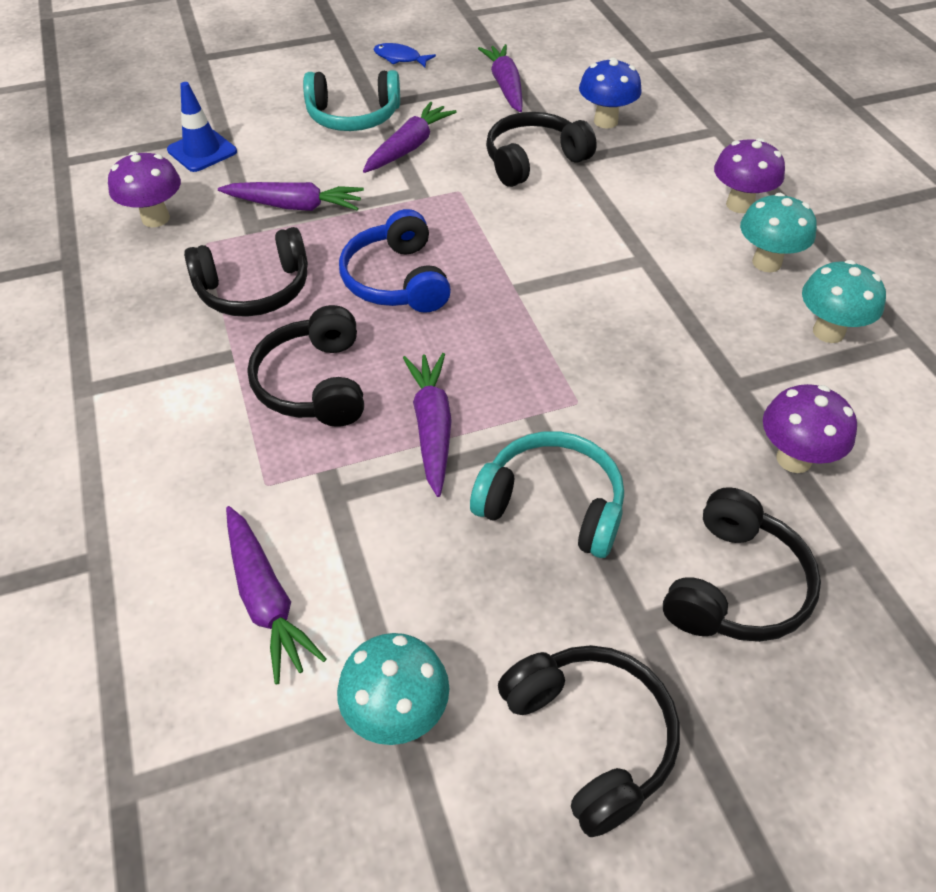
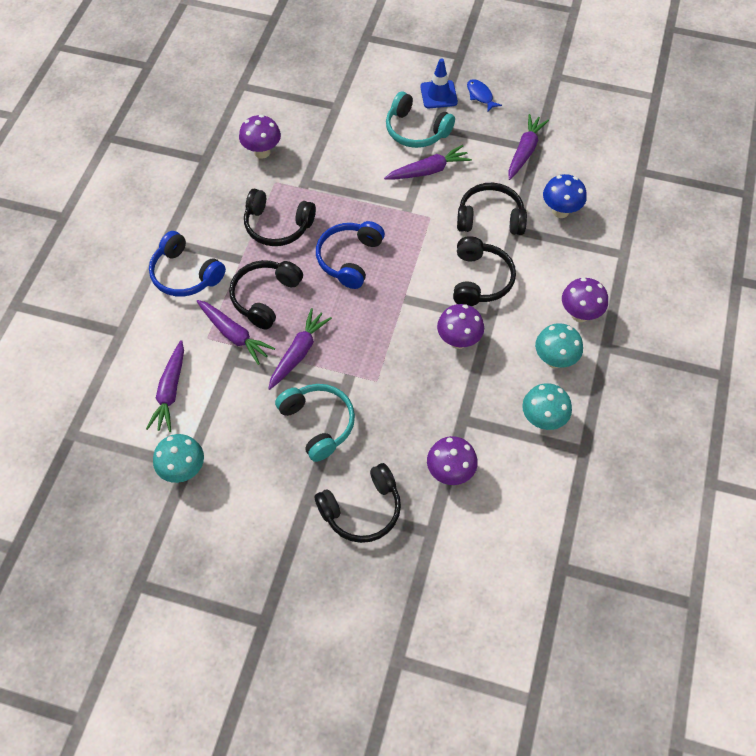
camera: 35 degrees right, 10 degrees up
blue traffic cone [167,82,237,172] -> blue traffic cone moved to [420,58,458,108]
purple carrot [218,182,364,211] -> purple carrot moved to [197,300,275,365]
black headphones [498,645,680,837] -> black headphones moved to [453,236,516,306]
none -> blue headphones [149,231,226,297]
none -> purple mushroom [437,304,484,349]

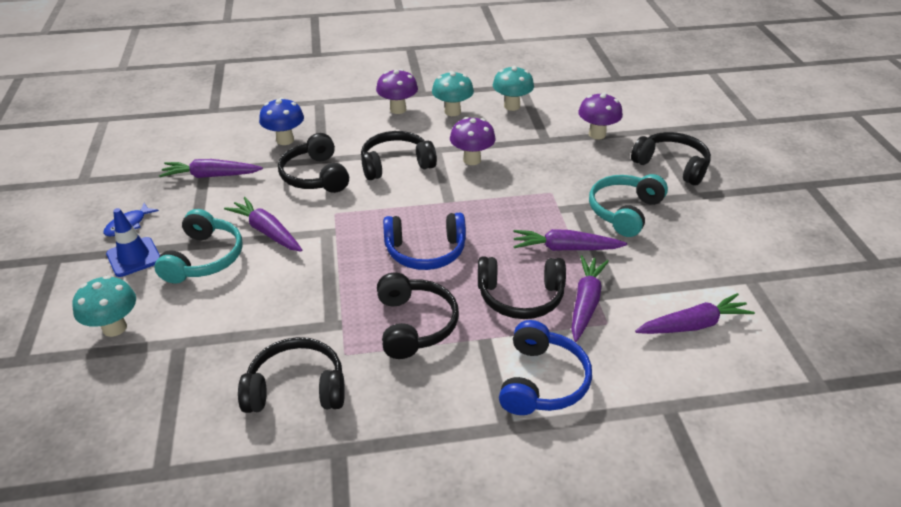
camera: 115 degrees left, 20 degrees down
turquoise mushroom [153,434,204,483] -> turquoise mushroom moved to [72,275,136,337]
purple mushroom [239,115,281,159] -> black headphones [238,337,345,413]

